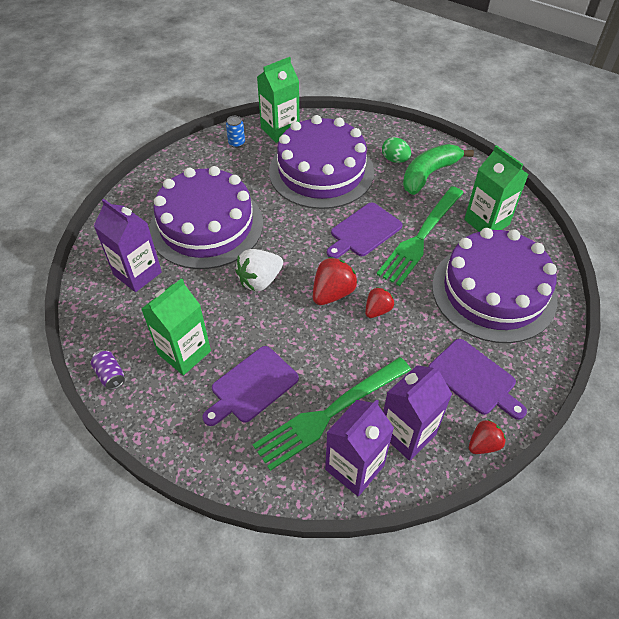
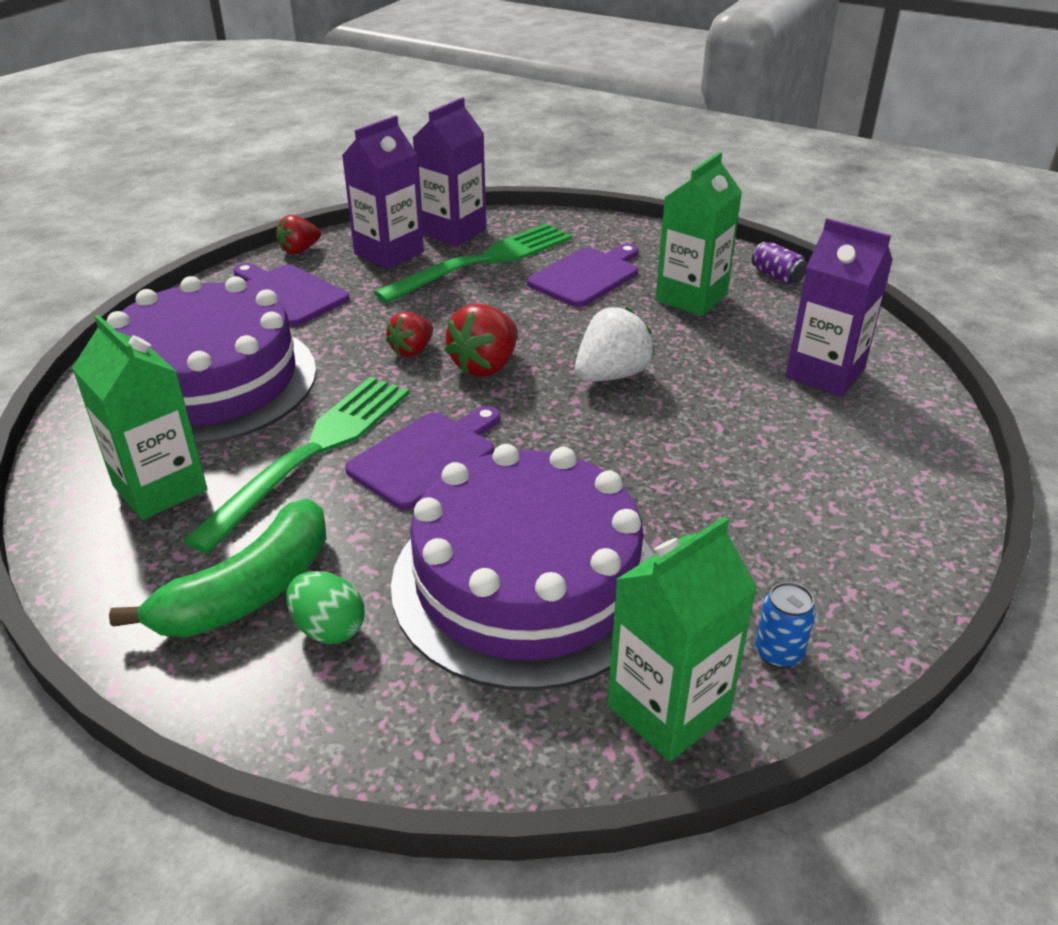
camera: 175 degrees right, 15 degrees down
purple cake [149,166,263,269] -> none

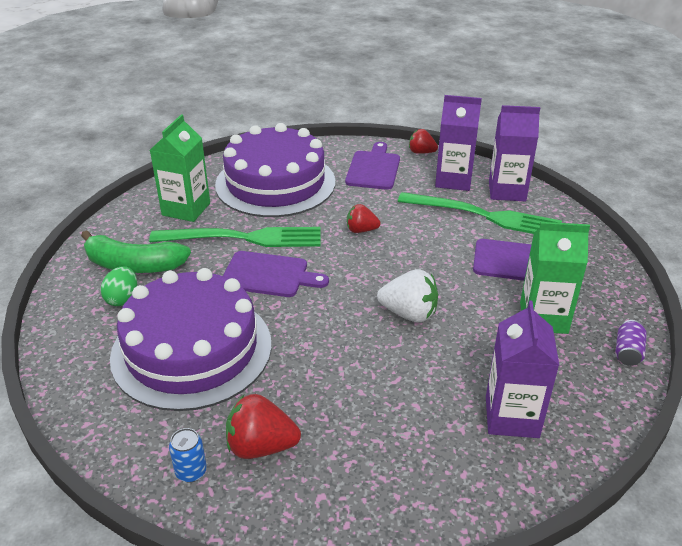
camera: 60 degrees right, 0 degrees up
red strawberry [444,303,518,377] -> red strawberry moved to [226,394,301,459]
green carton [607,516,757,761] -> none

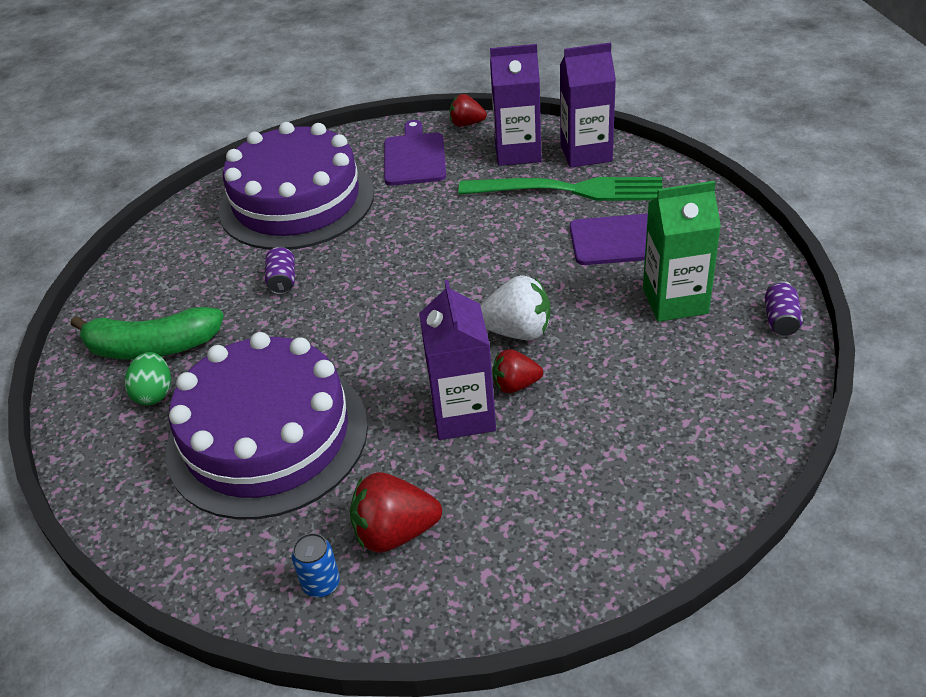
camera: 10 degrees left, 5 degrees up
green fork [149,227,321,247] -> purple can [265,247,295,295]
green carton [150,114,210,222] -> none
purple cutting board [223,251,329,297] -> none
red strawberry [347,204,380,233] -> red strawberry moved to [492,349,543,393]
purple carton [486,300,559,438] -> purple carton moved to [419,280,496,440]

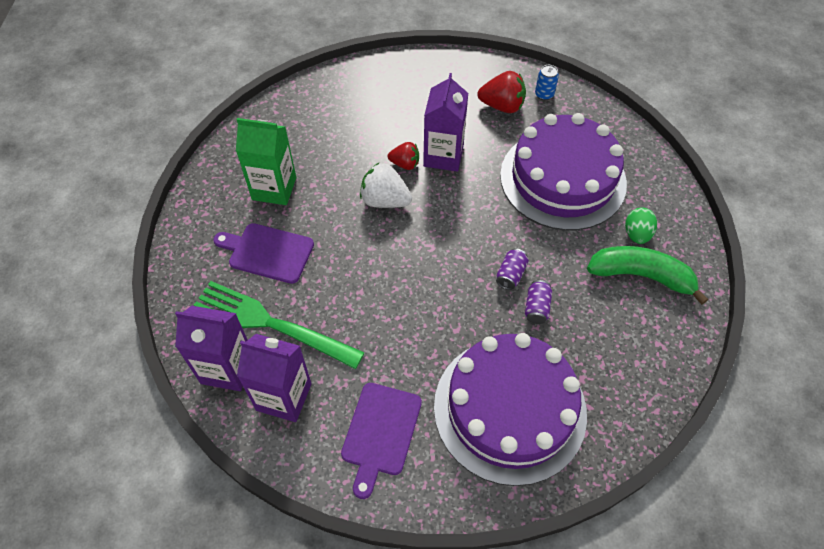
camera: 165 degrees left, 15 degrees up
red strawberry [449,94,487,127] -> none
purple can [765,281,803,336] -> purple can moved to [496,248,529,290]

